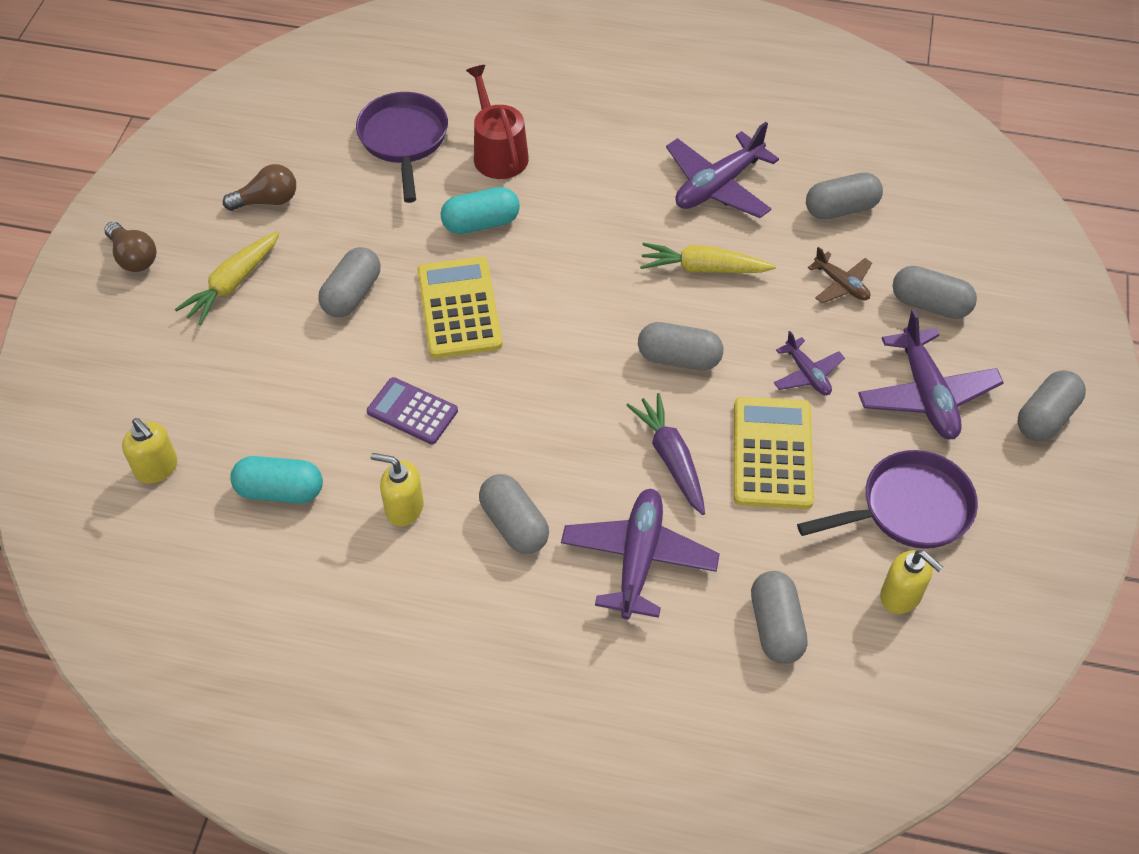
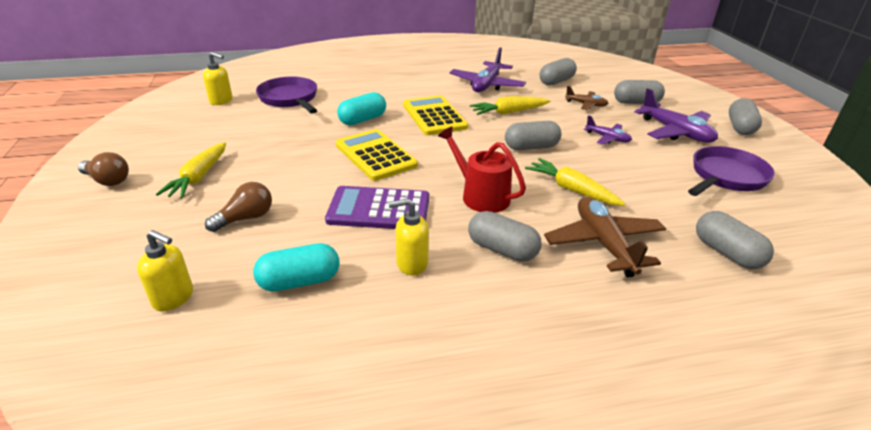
camera: 25 degrees left, 20 degrees down
brown light bulb [223,164,296,211] -> brown light bulb moved to [205,182,272,232]
grey capsule [318,247,381,317] -> none
purple calculator [367,377,458,445] -> purple calculator [325,186,429,229], size x1.53
red watering can [466,65,529,179] -> red watering can moved to [438,127,526,213]
purple plane [561,489,720,619] -> brown plane [544,197,666,278]
purple carrot [626,393,705,515] -> yellow carrot [525,158,626,206]
yellow calculator [734,397,814,509] -> yellow calculator moved to [403,95,468,135]
yellow soap dispenser [880,550,943,614] -> yellow soap dispenser moved to [203,52,232,105]

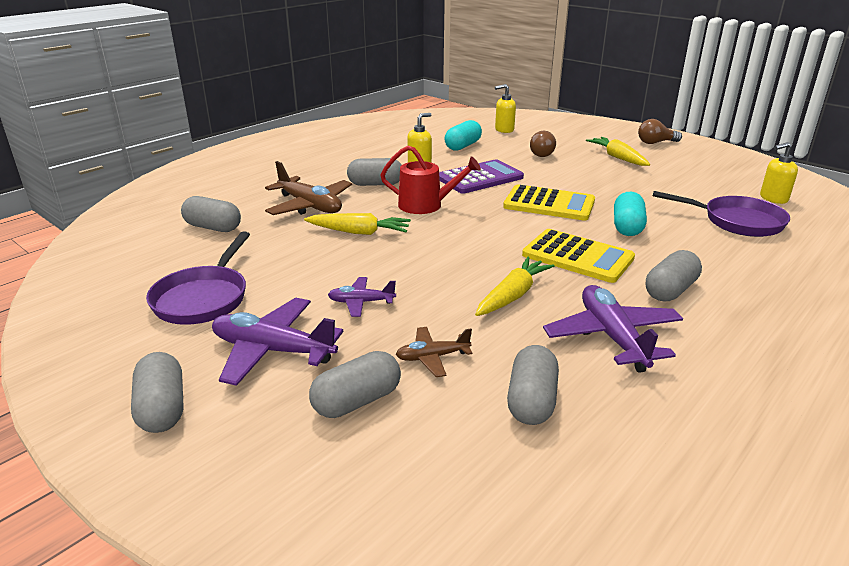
camera: 145 degrees right, 5 degrees down
grey capsule [505,121,561,150] -> grey capsule moved to [646,250,702,302]

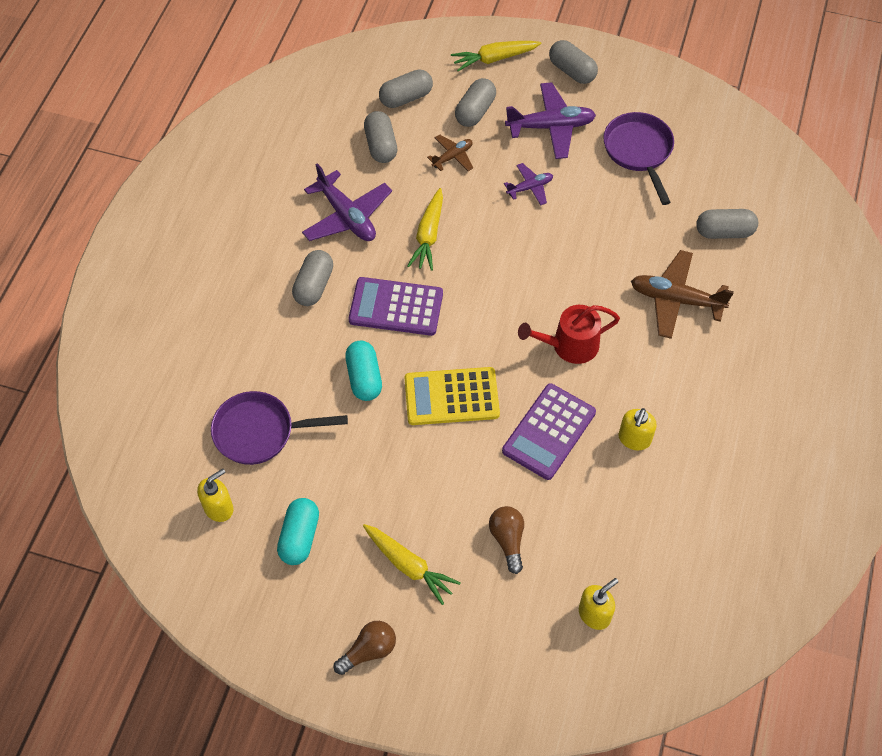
camera: 155 degrees right, 30 degrees up
yellow carrot [304,213,411,235] -> yellow carrot moved to [451,41,542,71]
grey capsule [347,158,402,186] -> grey capsule moved to [379,69,433,108]
turquoise capsule [445,120,482,151] -> turquoise capsule moved to [277,498,319,565]
yellow calculator [522,229,635,283] -> purple calculator [349,277,443,336]

